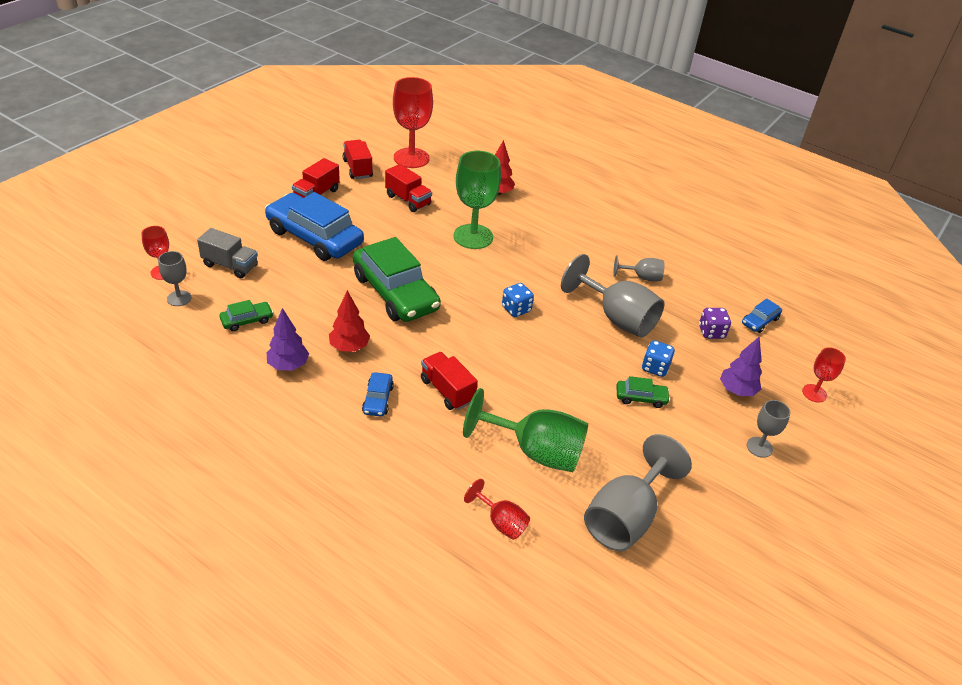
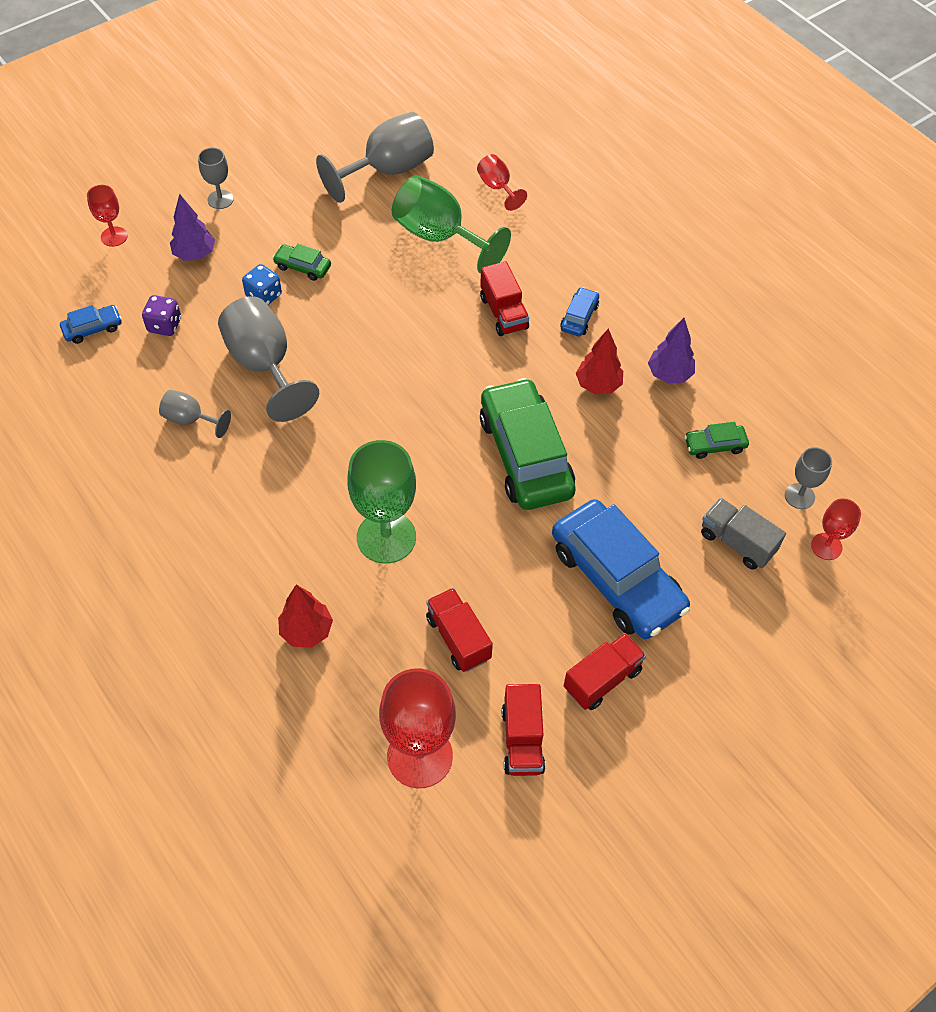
camera: 160 degrees left, 15 degrees up
blue dice [502,283,534,317] -> none

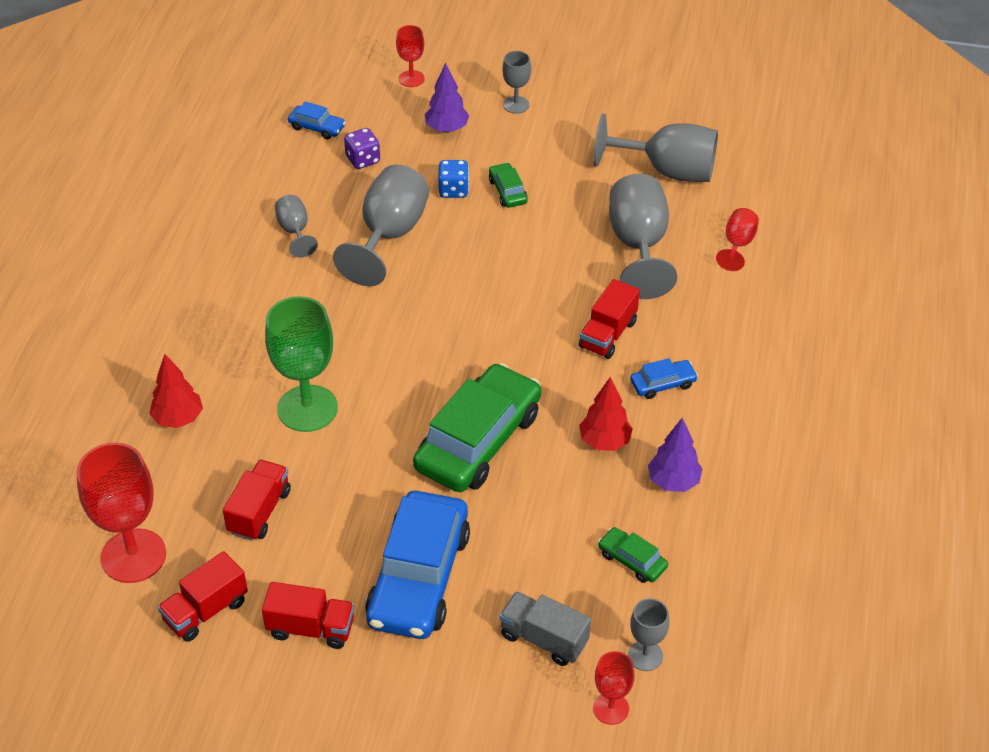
camera: 50 degrees right, 10 degrees down
green goblet [392,175,511,274] -> grey goblet [609,174,677,299]
grey truck [701,498,786,570] -> grey truck turned 60 degrees counterclockwise [499,591,591,666]

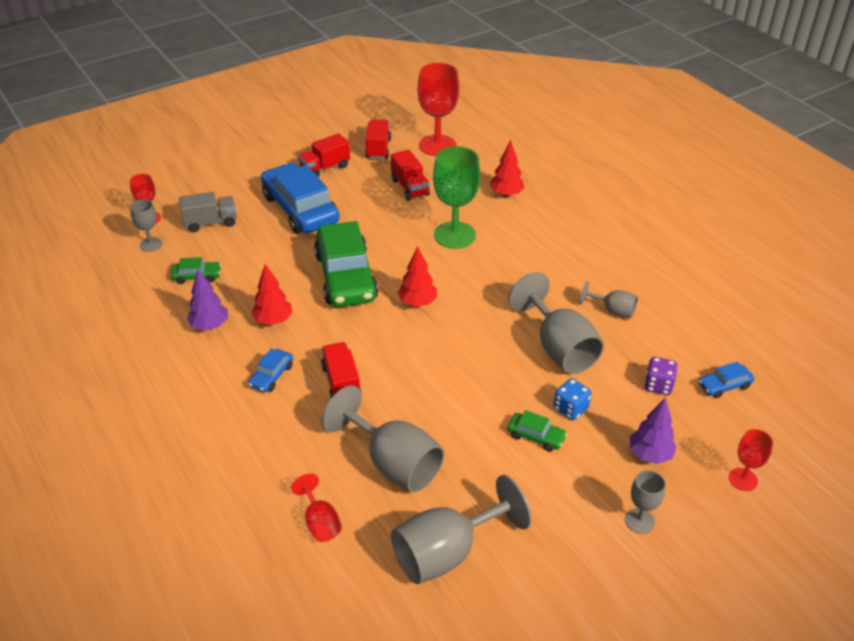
camera: 135 degrees right, 5 degrees down
none -> red tree [398,246,437,307]

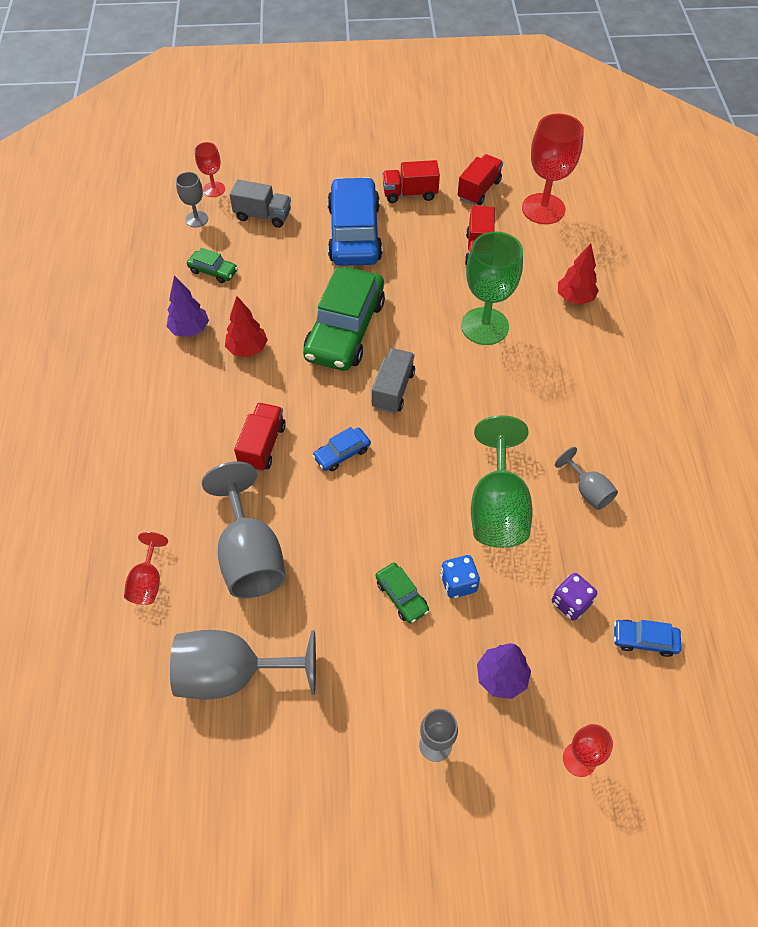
camera: 30 degrees right, 15 degrees up
blue car [248,349,293,392] -> blue car moved to [312,427,371,471]
red tree [398,246,437,307] -> grey truck [372,348,415,413]
grey goblet [508,272,604,374] -> green goblet [471,415,532,548]

